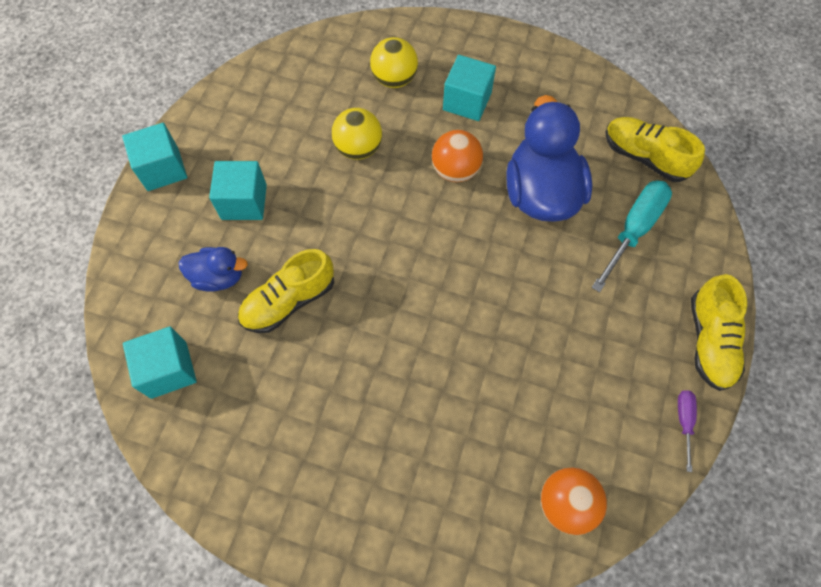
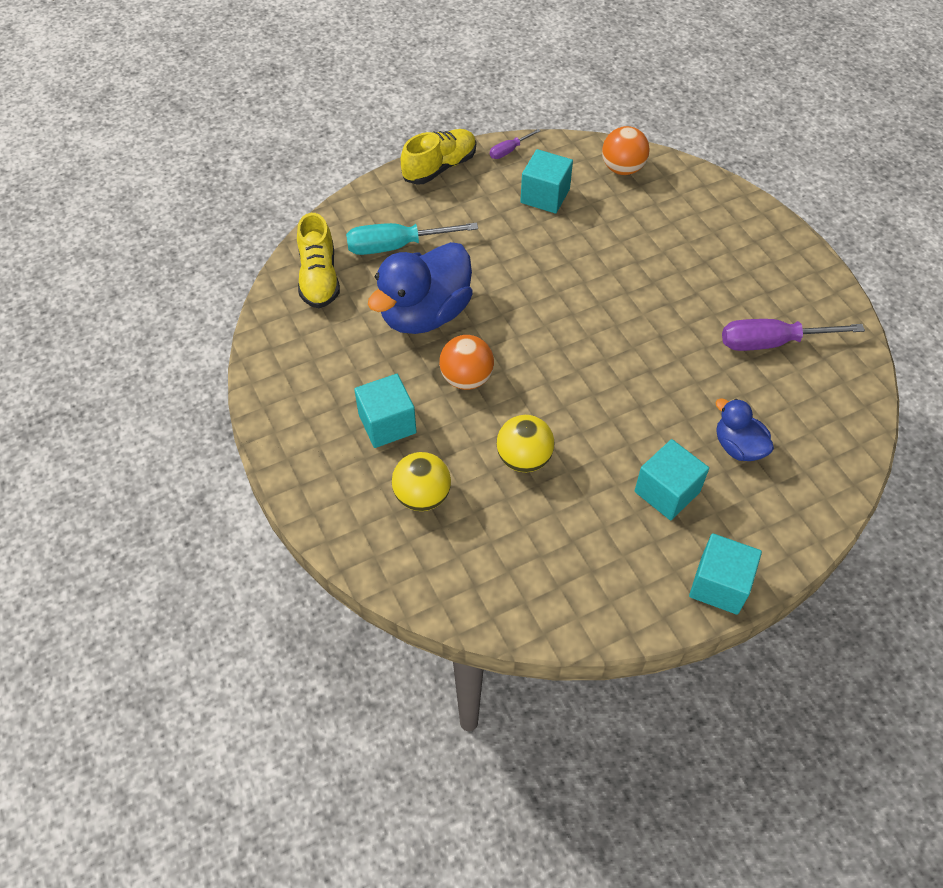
camera: 135 degrees left, 10 degrees down
turquoise cube [123,327,197,399] -> turquoise cube moved to [520,149,573,214]
yellow shoe [238,249,334,333] -> none
none -> purple screwdriver [722,319,865,351]

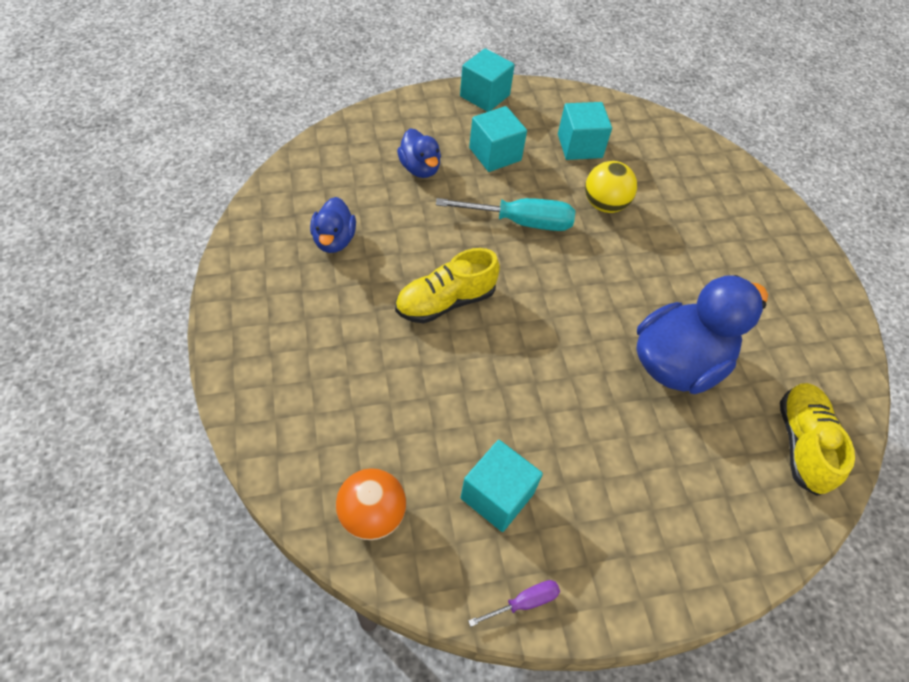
camera: 170 degrees left, 0 degrees up
turquoise screwdriver [346,222,478,255] -> turquoise screwdriver moved to [436,198,575,231]
turquoise cube [354,374,417,448] -> turquoise cube moved to [558,102,612,160]
yellow ball [392,452,451,511] -> none
yellow shoe [401,129,476,185] -> yellow shoe moved to [395,248,500,324]
orange ball [439,335,494,390] -> none
purple screwdriver [722,319,865,351] -> blue duck [310,197,356,253]

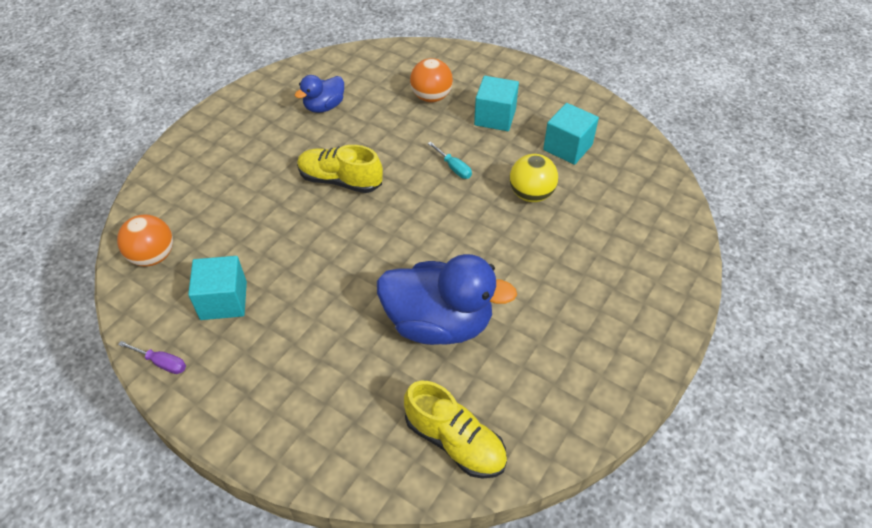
camera: 50 degrees right, 5 degrees down
blue duck [397,128,441,178] -> orange ball [410,58,453,102]
turquoise screwdriver [436,198,575,231] -> turquoise screwdriver [428,142,472,179], size x0.50
turquoise cube [460,48,515,112] -> none
yellow shoe [780,383,855,496] -> yellow shoe turned 75 degrees clockwise [404,381,507,479]

